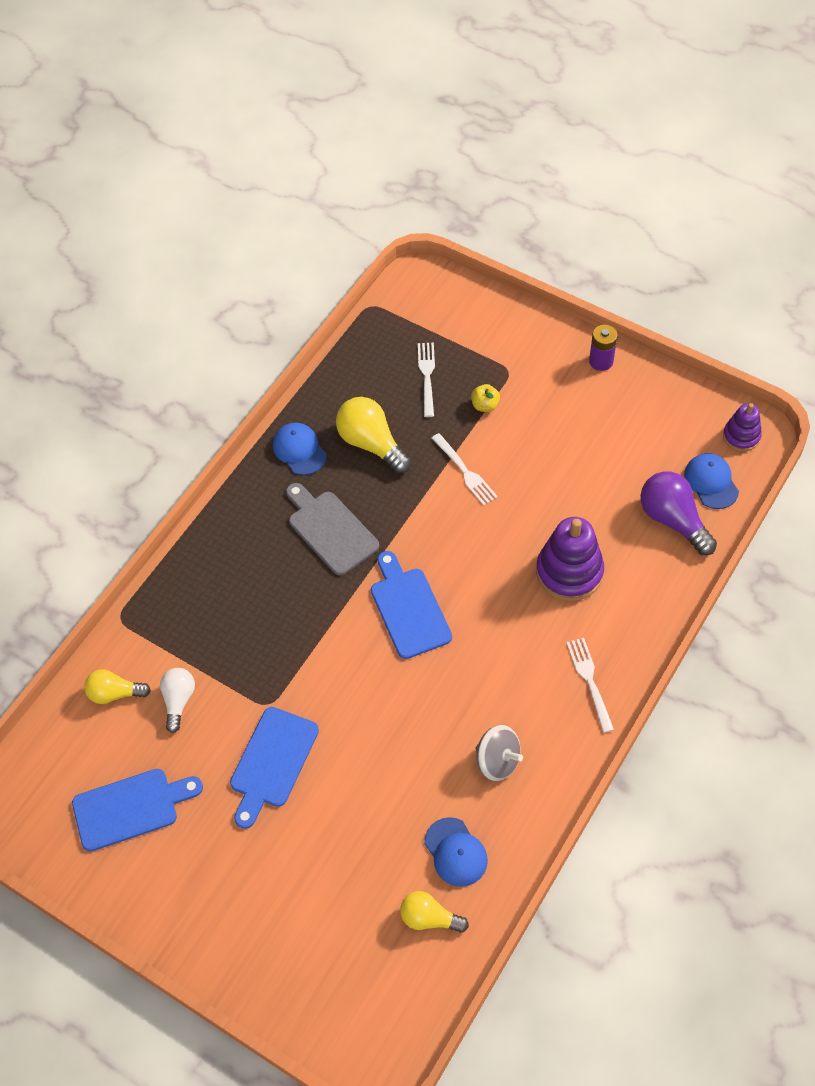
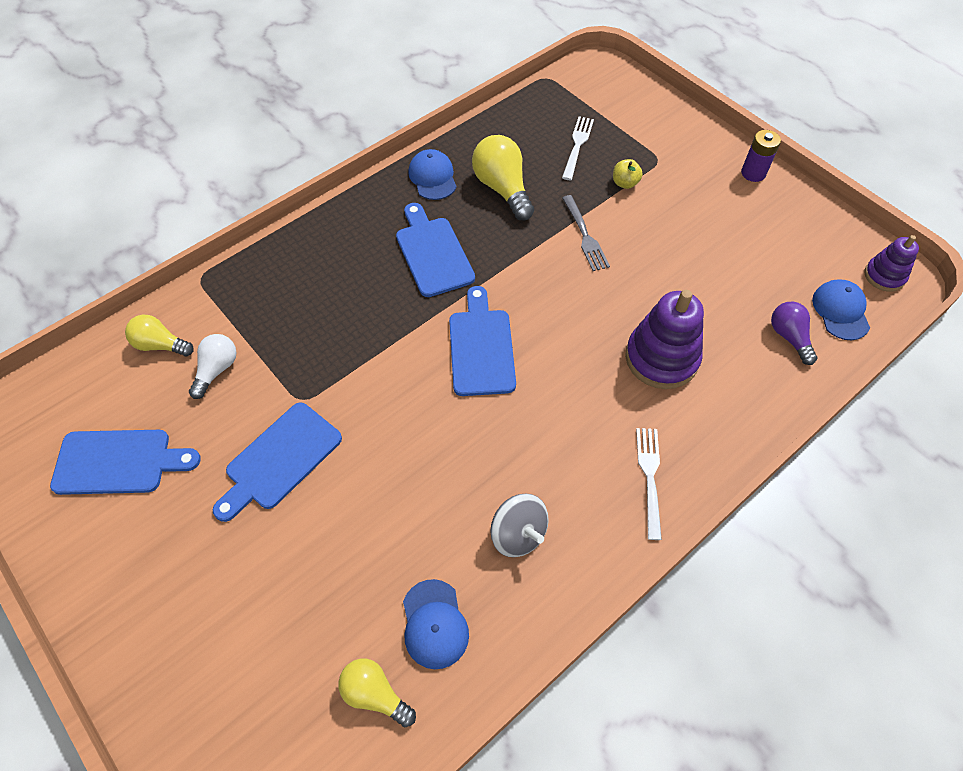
camera: 15 degrees right, 0 degrees up
grey cutting board [286,483,379,576] -> blue cutting board [396,203,475,297]
white fork [431,433,498,506] -> grey fork [562,195,610,271]
purple light bulb [641,471,717,555] -> purple light bulb [771,301,817,365], size x0.63

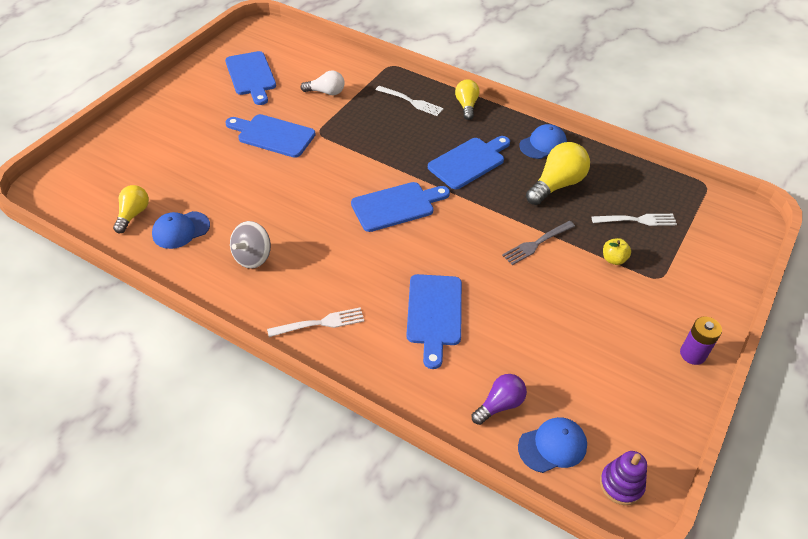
camera: 70 degrees right, 10 degrees down
yellow light bulb [125,315,194,356] -> yellow light bulb moved to [455,79,479,120]
purple stacking toy [625,290,704,389] -> blue cutting board [406,274,462,369]
none -> white fork [376,86,444,116]

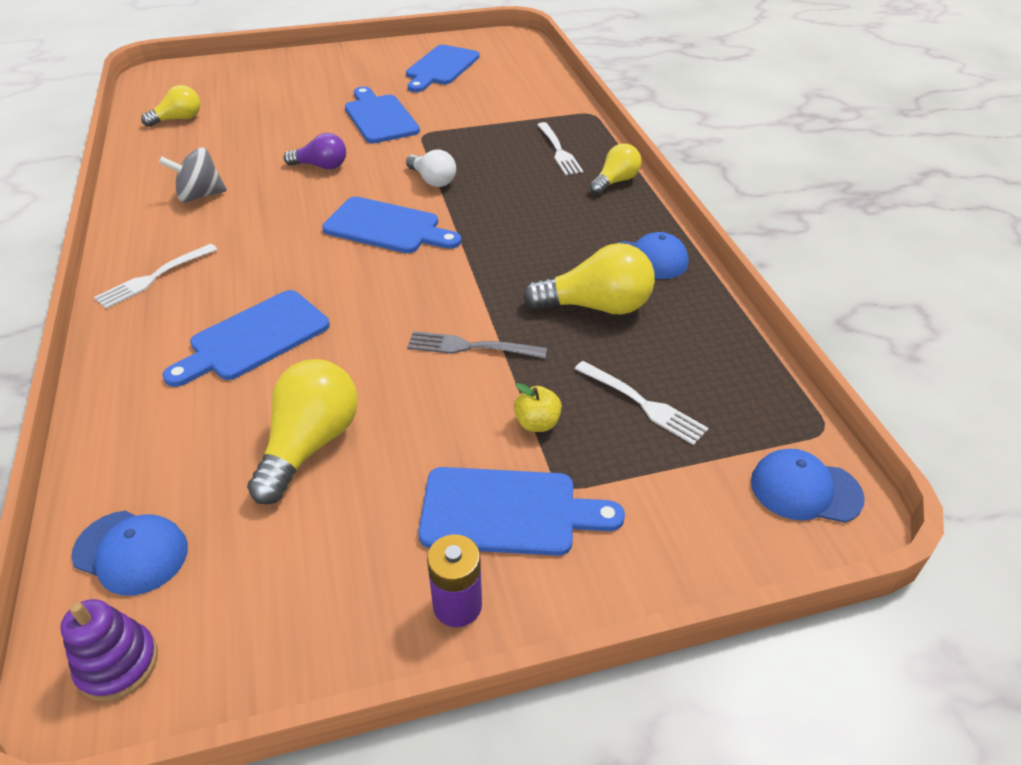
camera: 45 degrees right, 5 degrees down
blue cap [152,211,210,249] -> blue cap moved to [751,449,865,523]
white fork [267,307,364,337] -> white fork turned 105 degrees clockwise [94,244,218,309]
white light bulb [301,70,345,95] -> white light bulb moved to [406,149,456,187]
blue cutting board [428,136,510,189] -> blue cutting board moved to [418,467,625,556]
purple light bulb [472,374,527,425] -> purple light bulb moved to [284,133,346,169]
none -> yellow light bulb [247,359,358,504]

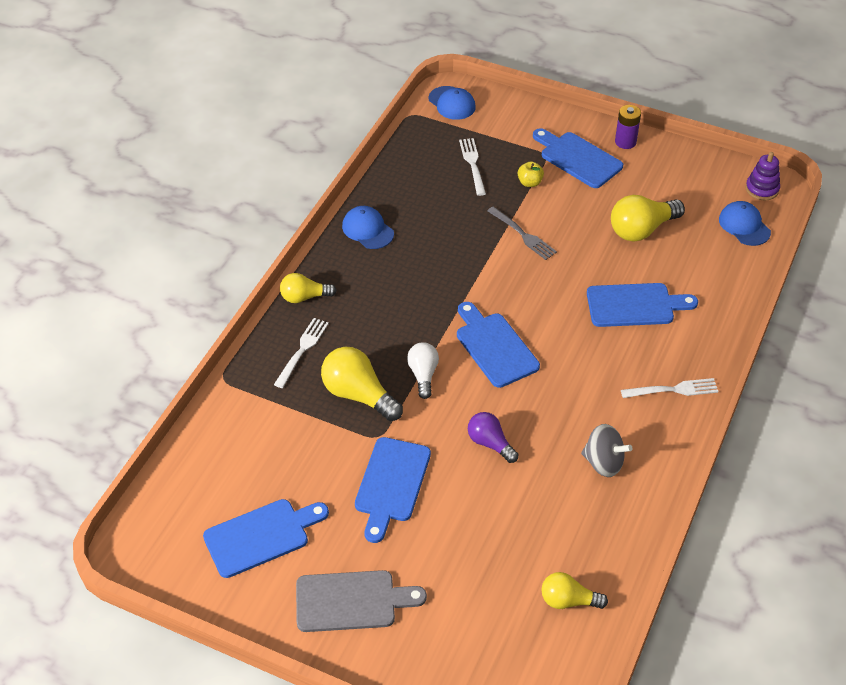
camera: 140 degrees left, 5 degrees up
yellow light bulb [523,243,655,315] -> yellow light bulb moved to [321,347,403,421]
none -> grey cutting board [296,570,427,632]

